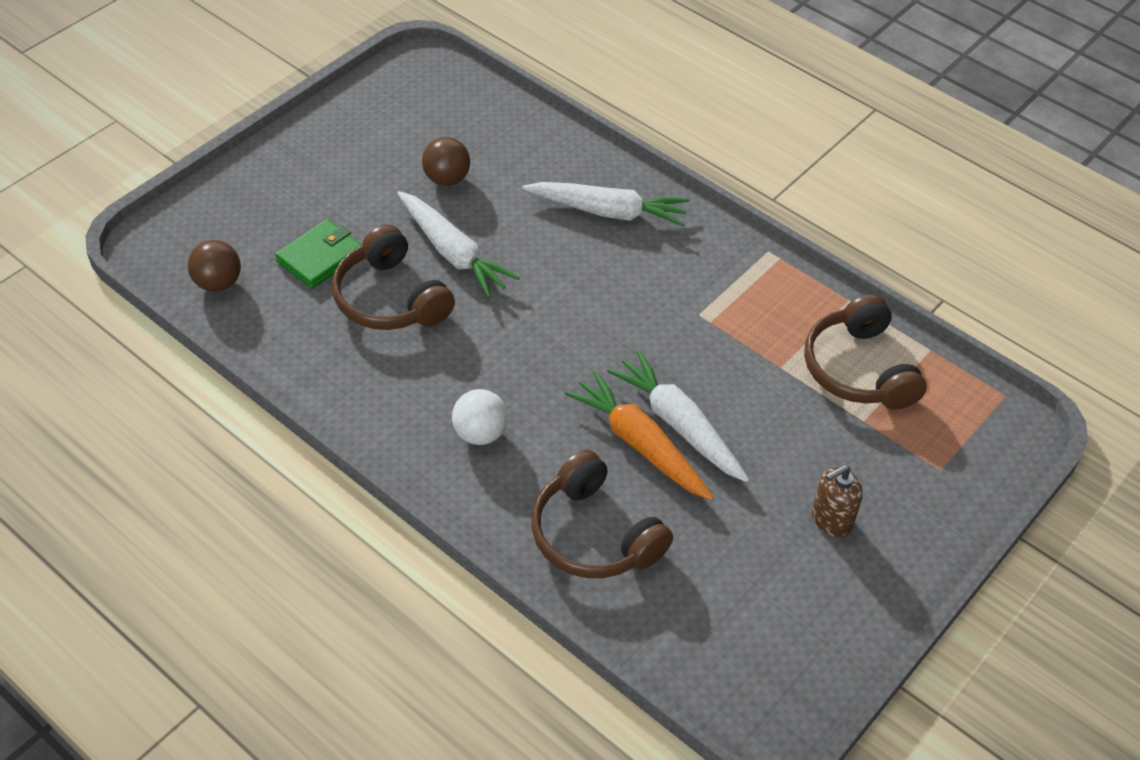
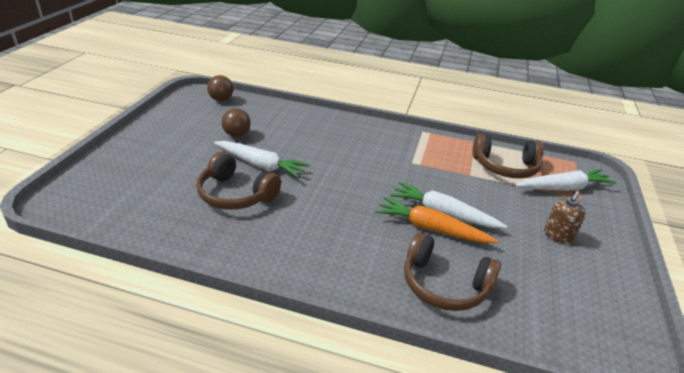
camera: 25 degrees left, 15 degrees down
brown ball [188,240,241,292] -> brown ball moved to [207,75,233,101]
green wallet [275,219,362,289] -> none
white ball [452,389,508,445] -> none
white carrot [522,182,689,227] -> white carrot moved to [516,169,617,191]
brown headphones [804,294,927,410] -> brown headphones turned 45 degrees counterclockwise [472,134,544,179]

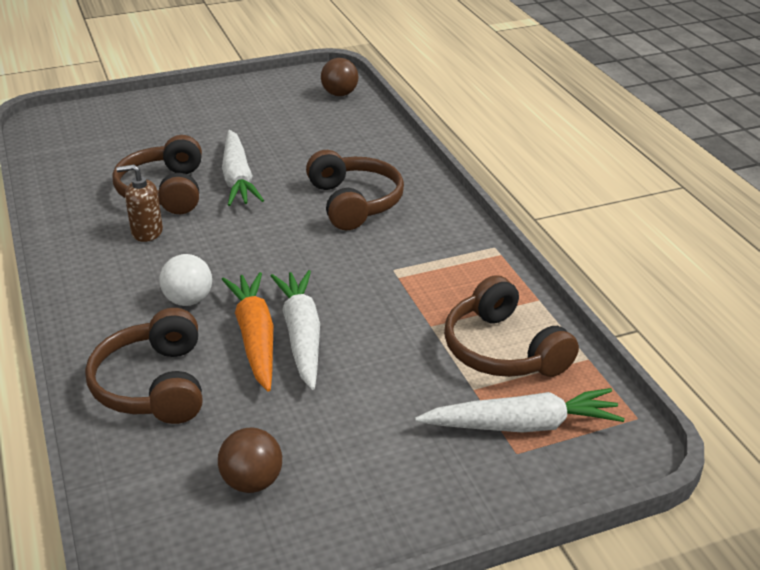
camera: 55 degrees right, 0 degrees up
brown ball [221,108,251,137] -> brown ball moved to [218,427,282,493]
white carrot [516,169,617,191] -> white carrot turned 45 degrees counterclockwise [415,388,625,432]
brown soap dispenser [544,191,585,244] -> brown soap dispenser moved to [116,164,163,242]
none -> white ball [160,254,212,306]
none -> brown headphones [306,150,404,230]

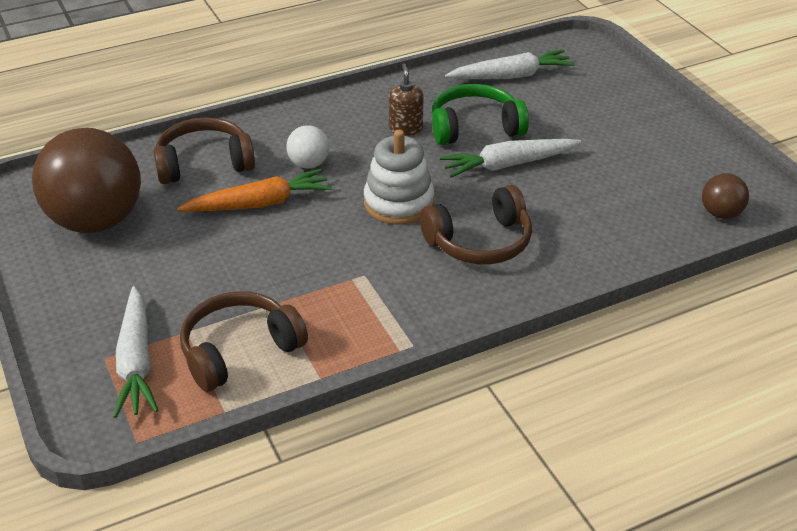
camera: 85 degrees right, 5 degrees up
brown headphones [113,135,202,214] -> green headphones [432,84,529,145]
brown ball [218,427,282,493] -> brown ball [32,128,141,233], size x2.25
white carrot [271,270,320,390] -> white carrot moved to [445,49,575,79]
none -> white stacking toy [364,130,435,225]

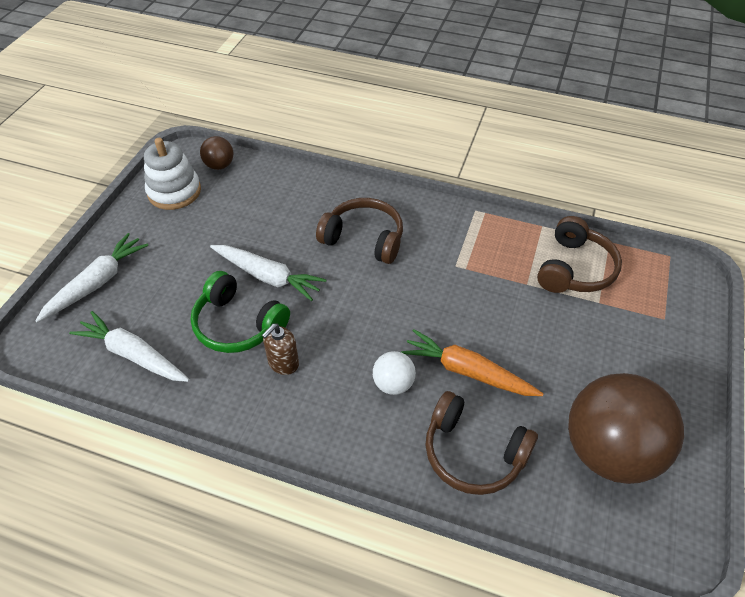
camera: 135 degrees left, 10 degrees up
white carrot [113,286,159,418] -> white carrot moved to [35,233,148,323]
brown headphones [180,291,308,392] -> brown headphones turned 75 degrees counterclockwise [537,216,622,293]
white stacking toy [364,130,435,225] -> white stacking toy moved to [144,138,201,210]

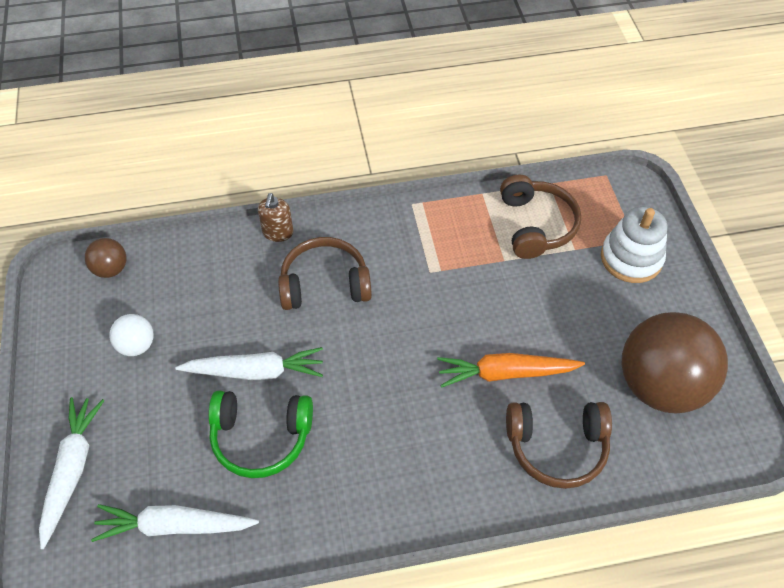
camera: 30 degrees left, 5 degrees up
white stacking toy [144,138,201,210] -> white stacking toy moved to [601,207,667,283]
brown soap dispenser [262,324,299,375] -> brown soap dispenser moved to [258,193,293,242]
white ball [373,351,416,395] -> white ball moved to [109,314,154,356]

